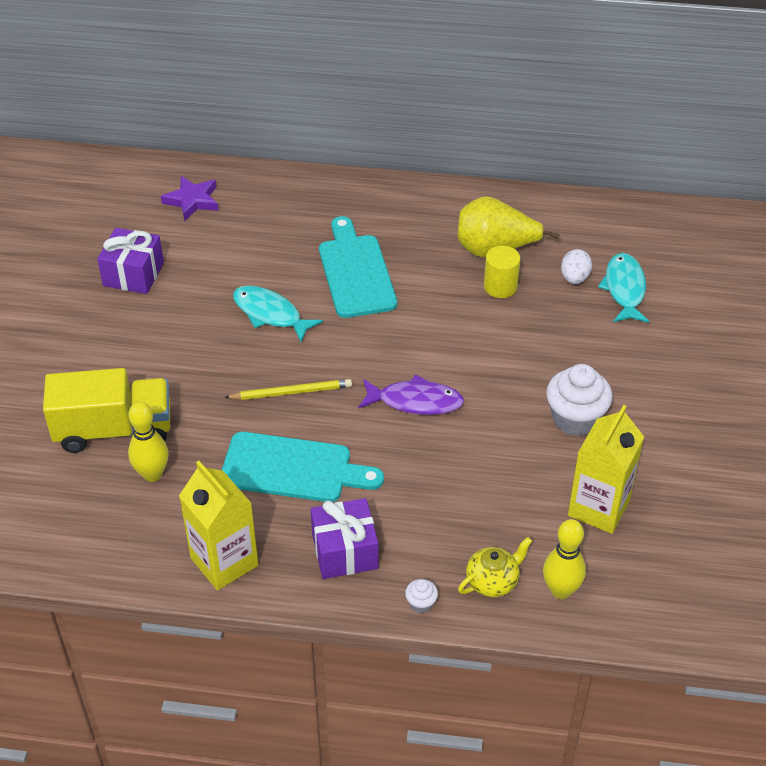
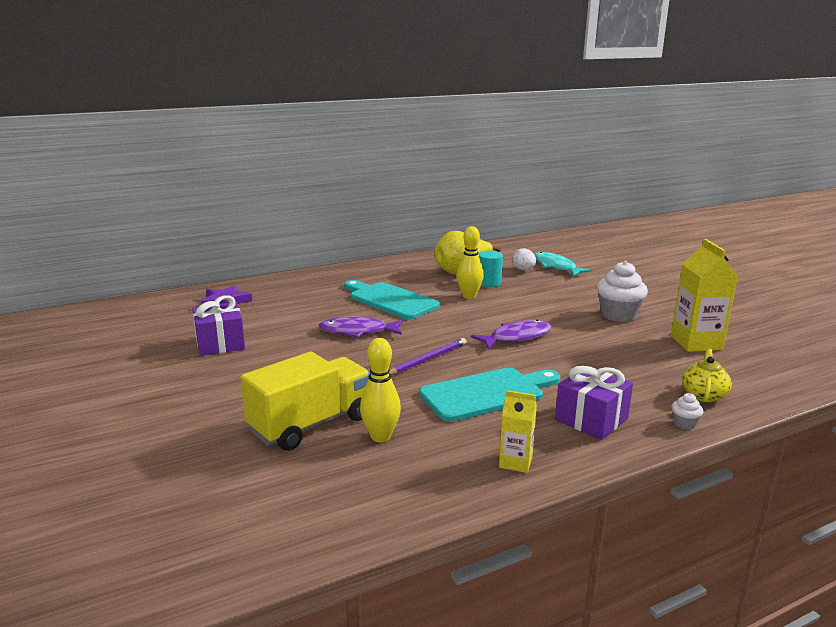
camera: 35 degrees left, 25 degrees down
yellow carton [179,461,259,590] -> yellow carton [499,390,537,473], size x0.56
yellow pencil [224,379,352,400] -> purple pencil [389,338,466,375]
turquoise fish [233,285,323,342] -> purple fish [319,316,403,338]
yellow cylinder [484,246,520,298] -> turquoise cylinder [478,251,503,287]
yellow bowling pin [543,519,586,599] -> yellow bowling pin moved to [457,226,484,299]

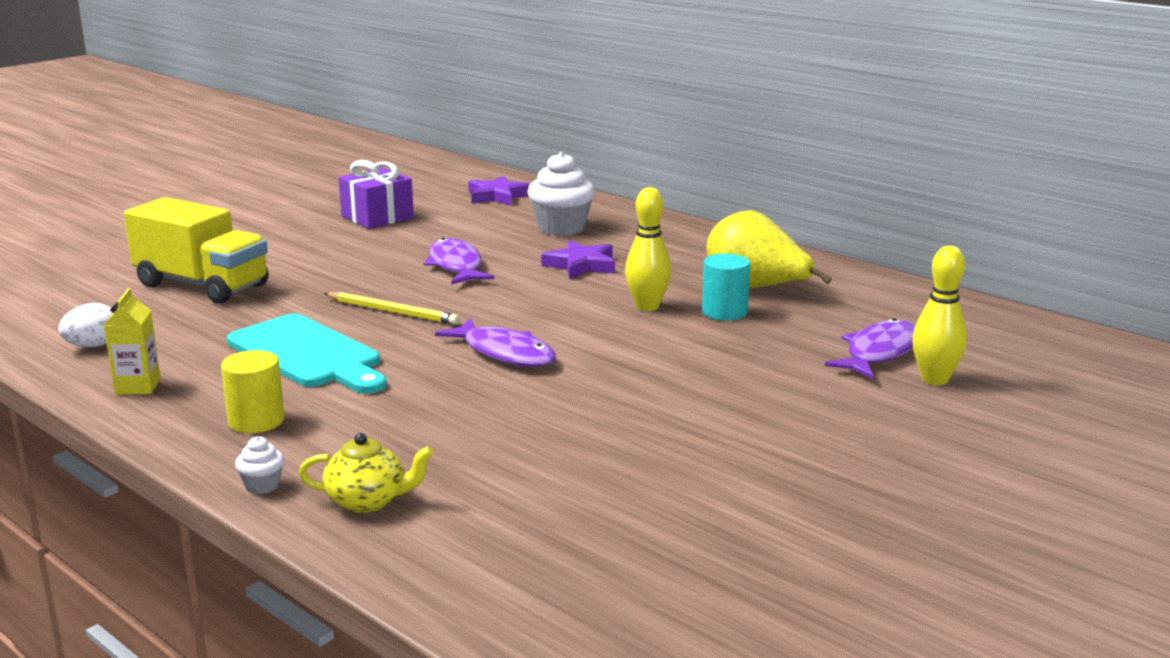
camera: 70 degrees right, 0 degrees up
turquoise cutting board [344,280,440,319] -> purple star [541,240,615,279]
yellow bowling pin [360,338,401,442] -> yellow bowling pin moved to [912,246,967,385]
purple pencil [389,338,466,375] -> yellow pencil [324,292,460,325]
white egg [512,249,536,270] -> white egg moved to [58,303,113,347]
turquoise fish [534,252,592,276] -> purple fish [825,318,915,379]
purple gift [555,366,633,440] -> yellow cylinder [221,350,284,433]
white cupcake [597,261,648,322] -> white cupcake moved to [527,152,595,236]
yellow carton [671,239,738,352] -> none

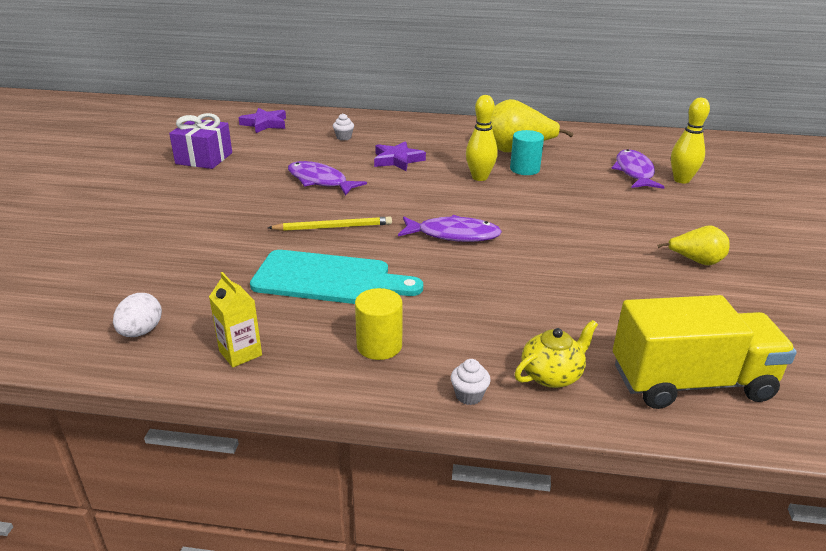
camera: 35 degrees left, 10 degrees up
yellow truck [124,197,269,304] -> yellow truck moved to [613,295,797,409]
white cupcake [527,152,595,236] -> white cupcake [333,113,354,140], size x0.45
none -> yellow pear [657,226,730,265]

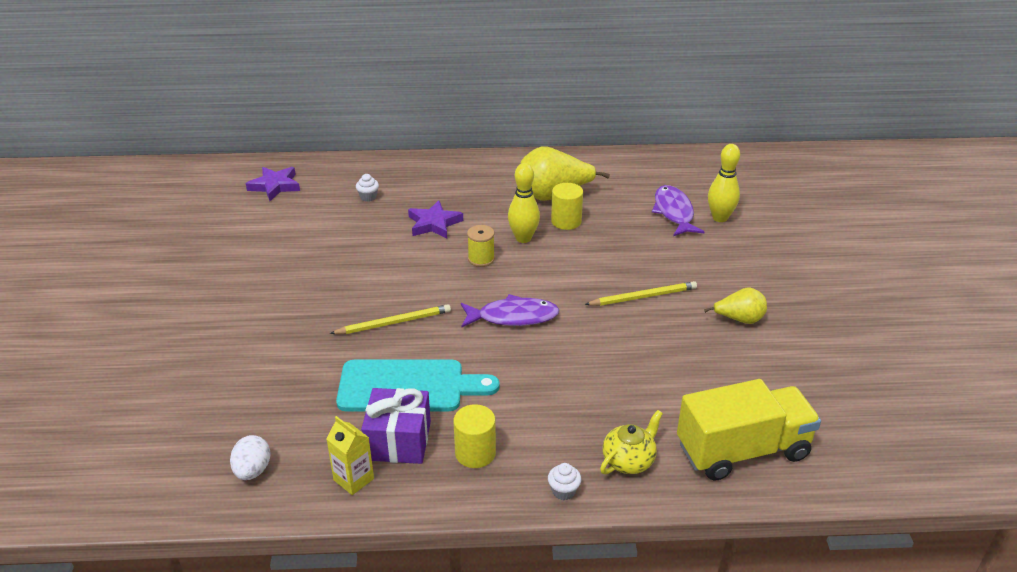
camera: 10 degrees left, 5 degrees up
purple gift [169,113,232,169] -> purple gift moved to [361,388,431,464]
purple fish [288,161,367,196] -> none
turquoise cylinder [510,130,544,175] -> yellow cylinder [551,183,583,230]
none -> yellow spool [467,225,495,267]
none -> yellow pencil [585,281,697,306]

